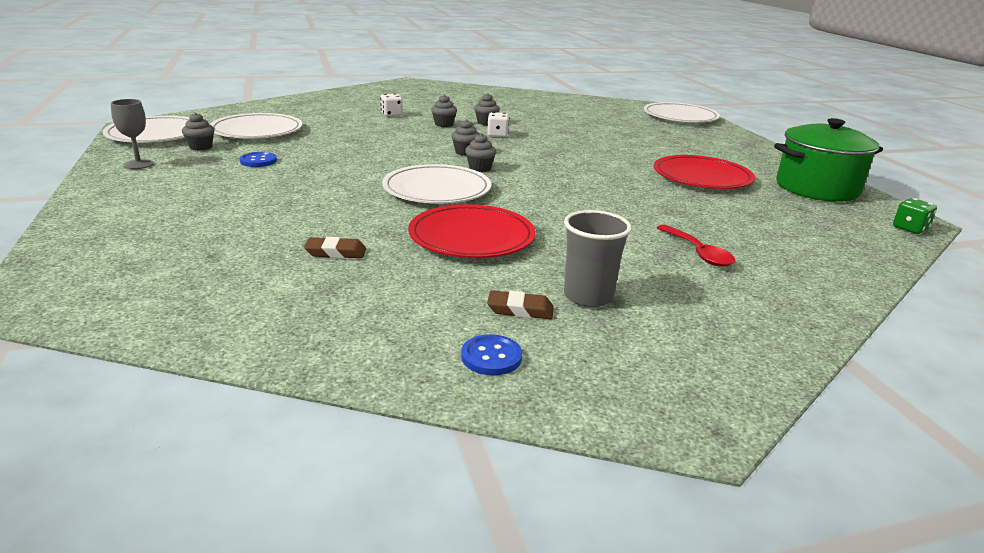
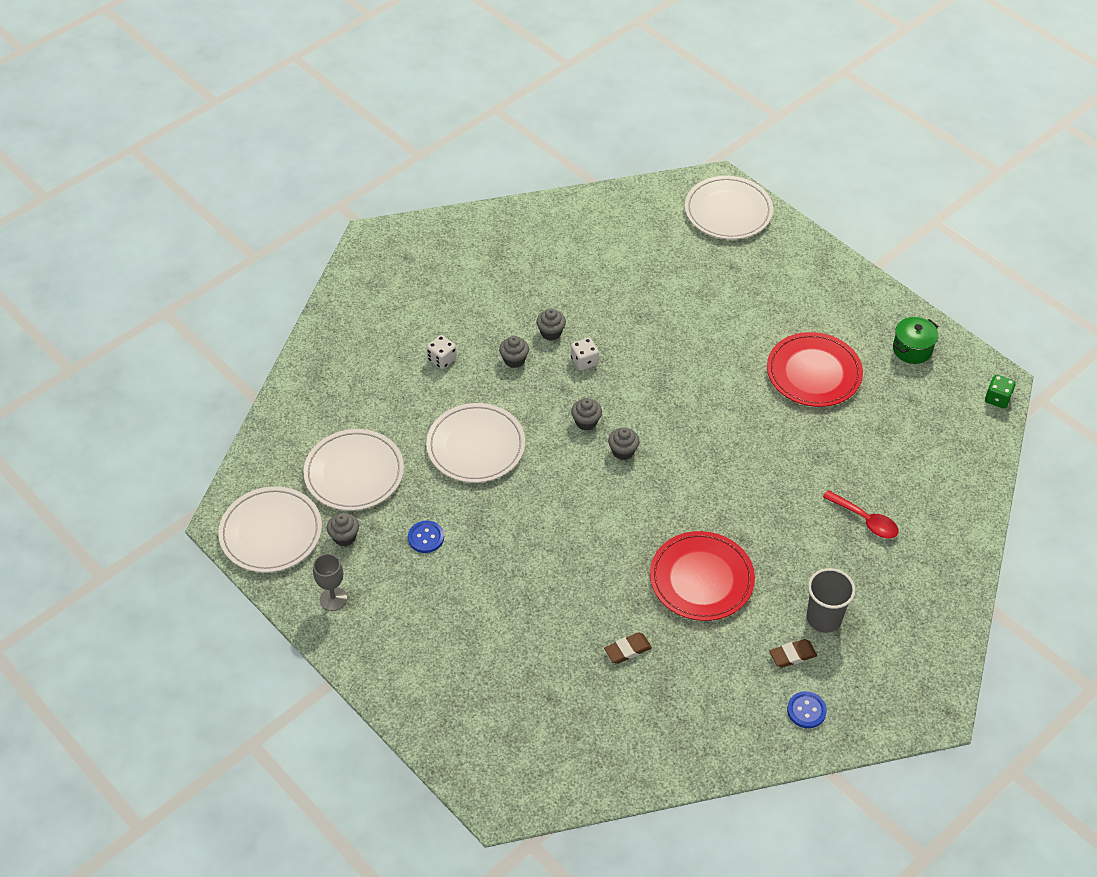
camera: 25 degrees left, 25 degrees up
white plate [382,164,491,204] -> white plate moved to [426,403,525,483]
green pot [774,118,883,202] -> green pot [893,317,938,364], size x0.53

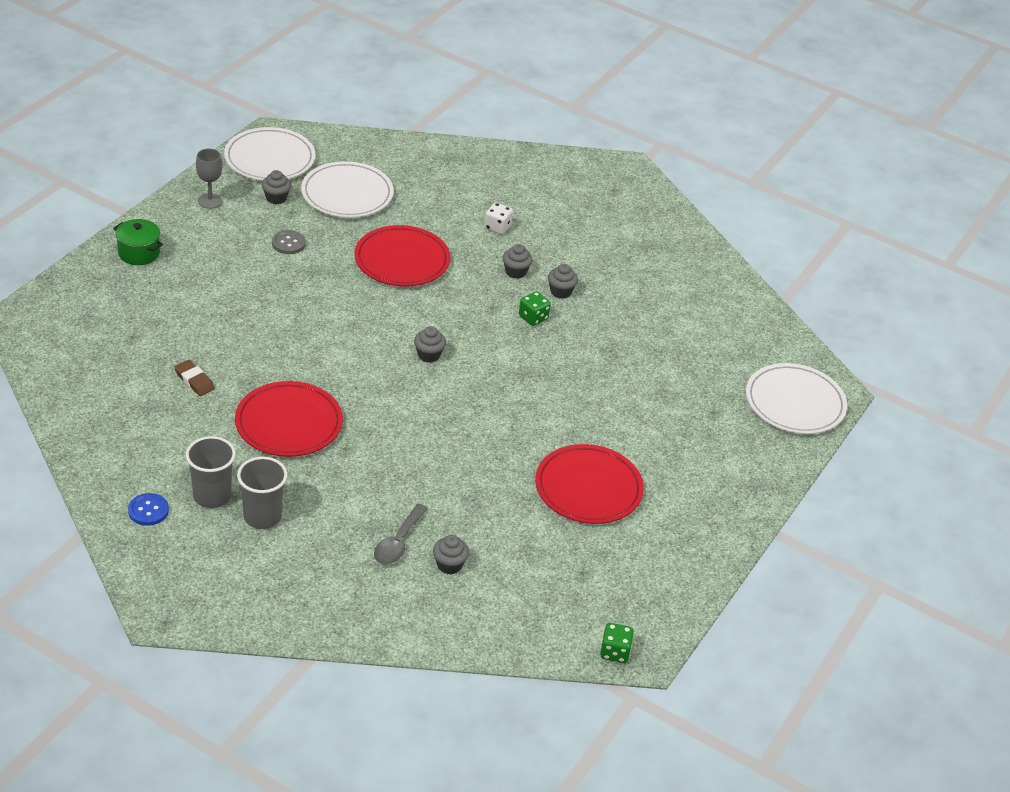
camera: 70 degrees right, 10 degrees down
blue button [408,521,444,553] -> grey button [272,230,306,254]
white plate [426,403,525,483] -> red plate [354,225,450,287]
white dice [571,338,599,371] -> green dice [519,292,551,326]
grey cupcake [571,398,602,431] -> grey cupcake moved to [433,535,469,574]
brown eraser [769,639,817,668] -> grey cup [186,436,236,508]
red spoon [823,490,899,539] -> grey spoon [374,504,428,565]
green pot [893,317,938,364] -> green pot moved to [113,219,163,265]

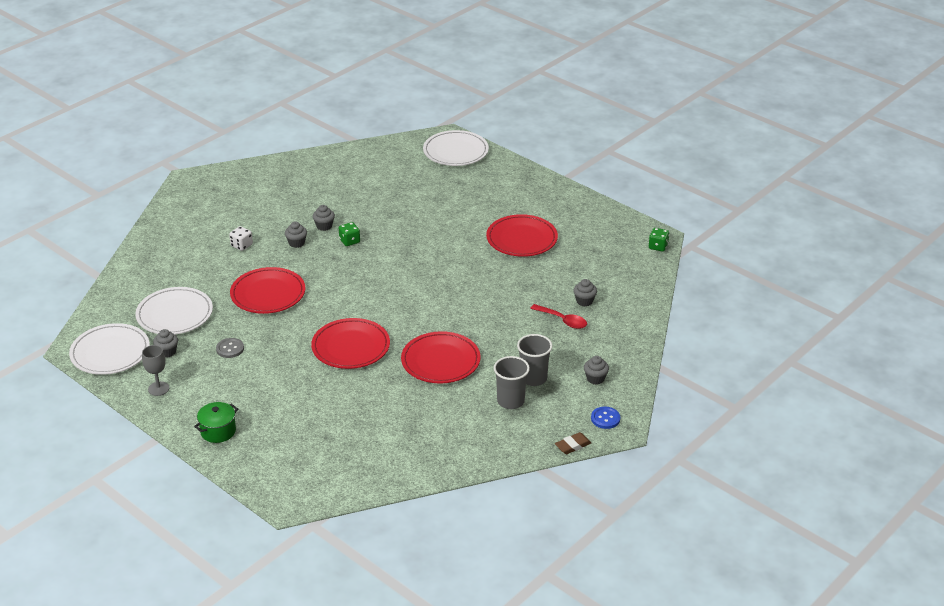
camera: 75 degrees left, 5 degrees down
blue button [128,493,169,526] -> blue button moved to [591,407,620,429]
brown eraser [174,360,215,396] -> brown eraser moved to [555,432,591,454]
grey spoon [374,504,428,565] -> red spoon [530,304,587,329]
grey cupcake [414,326,446,363] -> grey cupcake moved to [584,356,609,385]
none -> red plate [311,318,390,369]

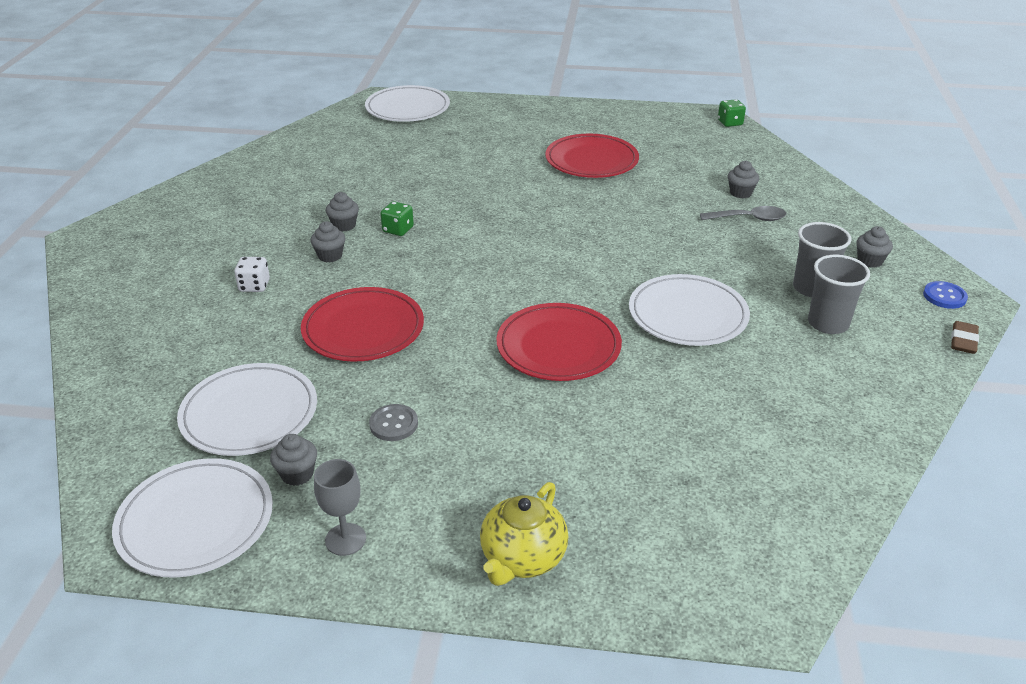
camera: 35 degrees left, 0 degrees up
green pot [194,402,238,443] -> yellow teapot [480,482,568,586]
red plate [401,331,481,383] -> white plate [629,274,750,346]
red spoon [530,304,587,329] -> grey spoon [700,206,786,221]

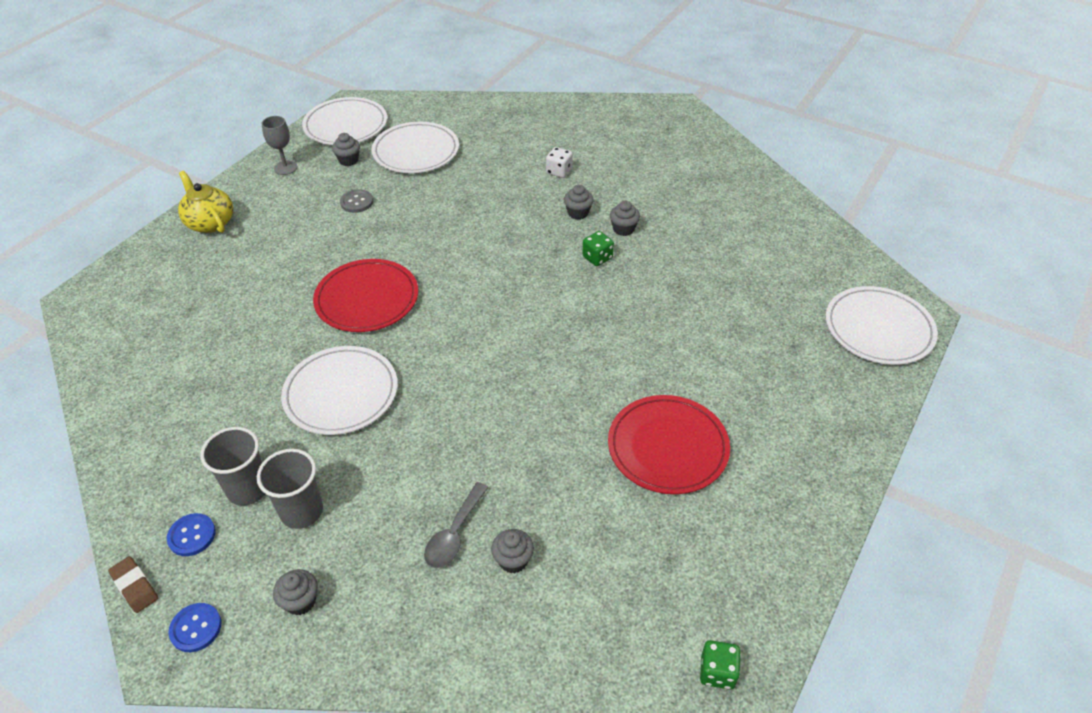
camera: 115 degrees right, 10 degrees up
red plate [301,287,424,362] -> none
none -> blue button [167,513,216,556]

